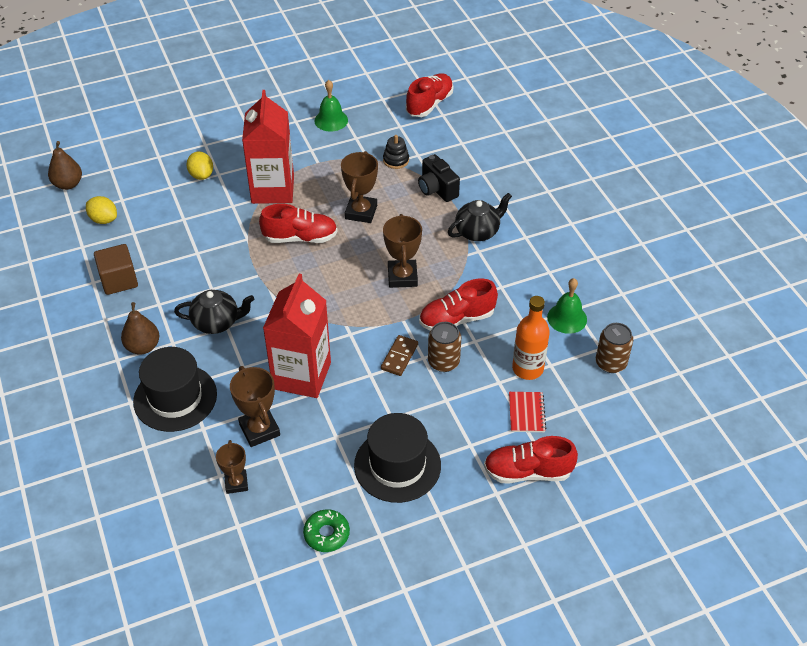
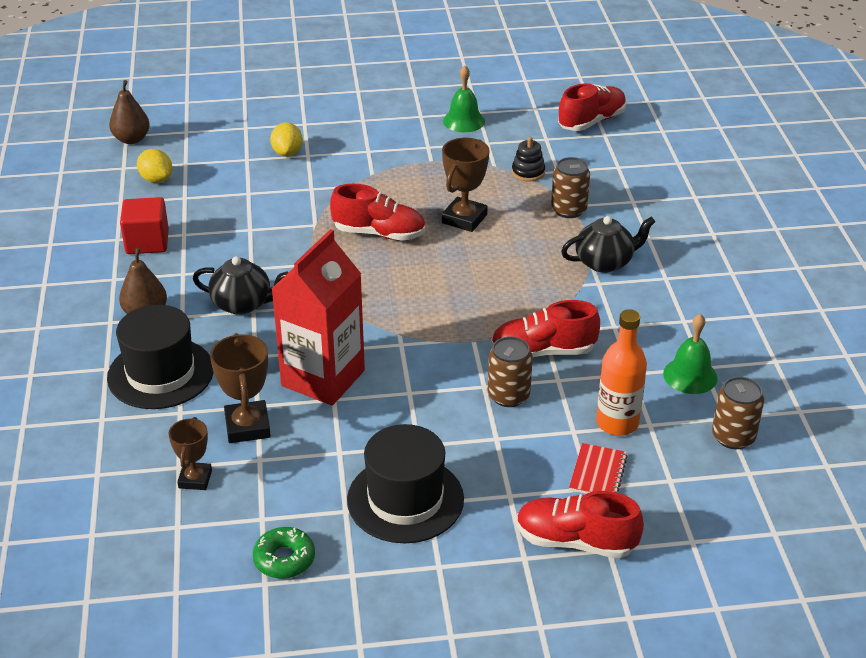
camera: 15 degrees right, 10 degrees down
brown cube [94,244,138,295] -> red cube [120,197,169,254]
red carton [242,90,294,204] -> none
brown domino [381,335,418,376] -> none
brown trophy [383,214,422,288] -> none
black camera [418,154,460,202] -> brown can [551,157,590,218]

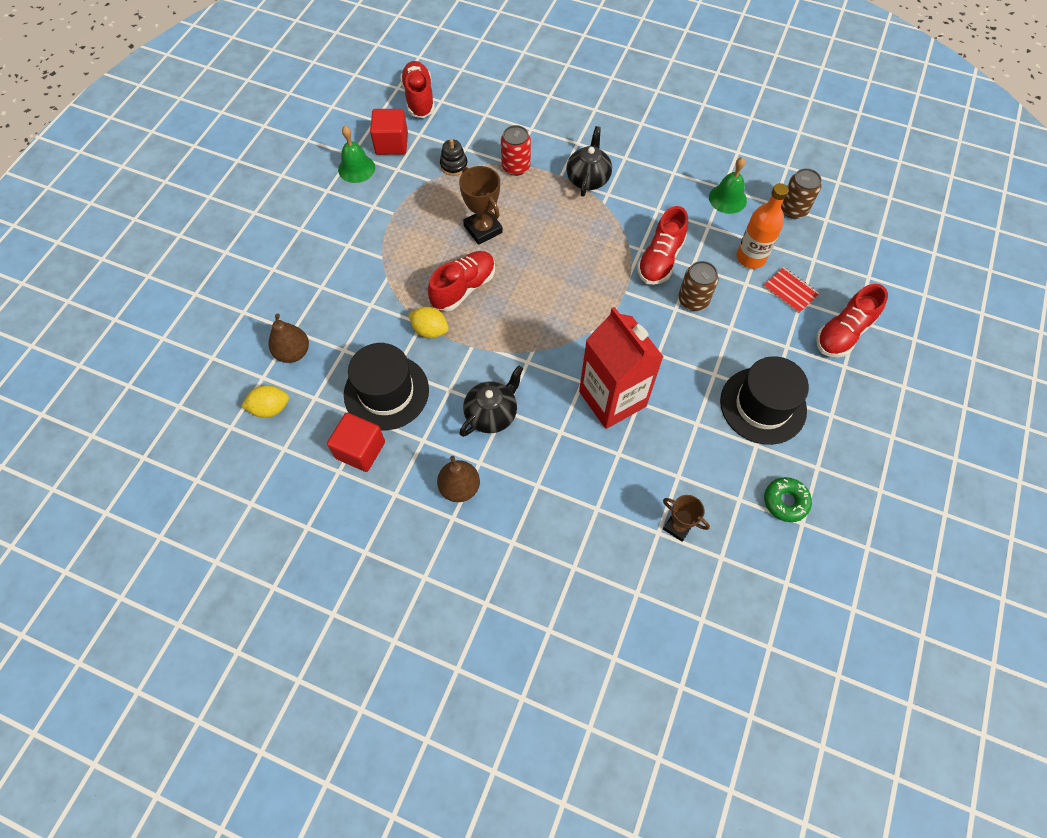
camera: 60 degrees left, 25 degrees up
black hat [107,305,214,409] -> black hat moved to [344,343,429,430]
brown pear [109,80,150,144] -> brown pear moved to [268,313,309,363]
brown trophy [210,333,271,443] -> none
yellow lemon [270,122,303,157] -> yellow lemon moved to [408,307,449,338]
brown can [551,157,590,218] -> red can [501,125,531,176]
none -> red cube [370,109,408,155]

